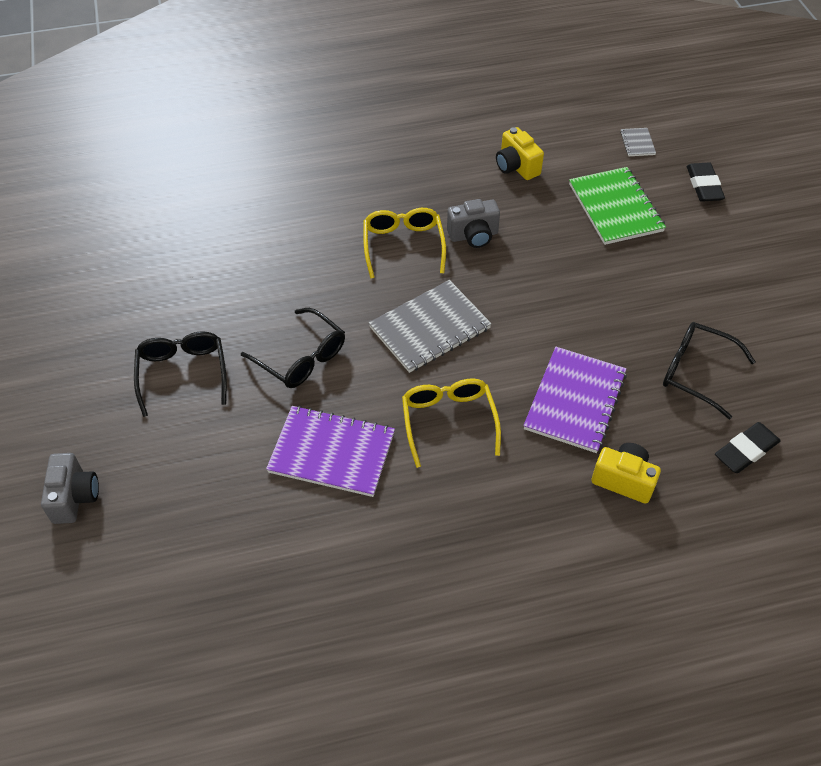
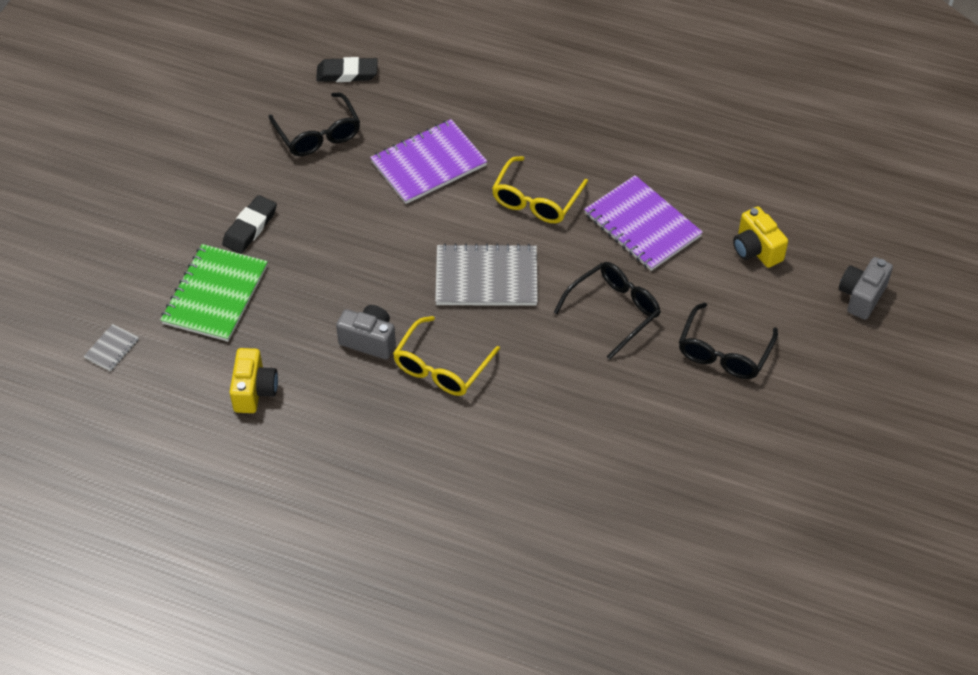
camera: 145 degrees left, 0 degrees up
black glasses [241,308,345,388] -> black glasses turned 60 degrees clockwise [554,262,661,360]
yellow camera [591,443,661,504] -> yellow camera moved to [733,206,788,268]
black eraser [687,162,725,202] -> black eraser moved to [222,195,277,254]

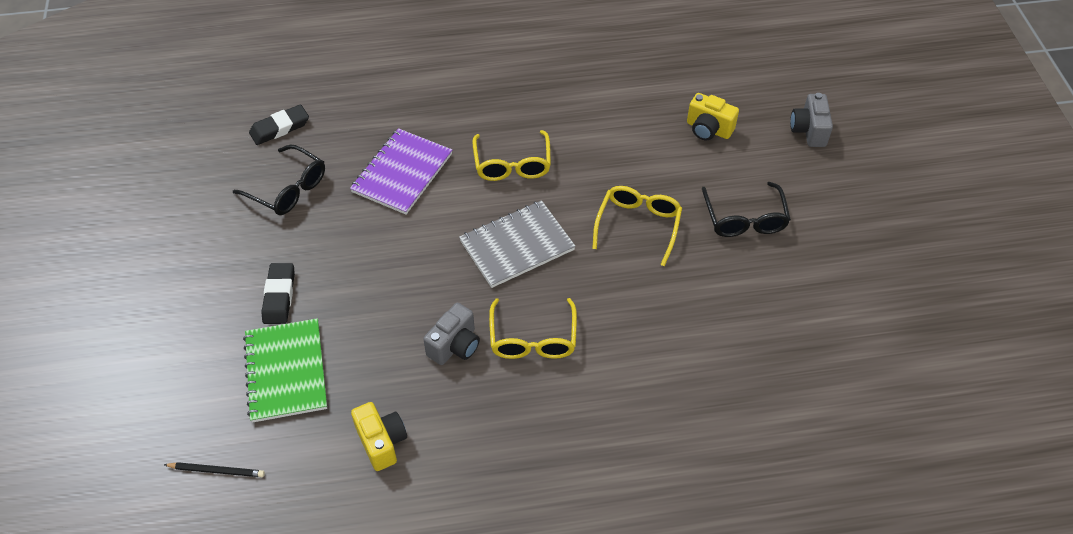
camera: 30 degrees left, 0 degrees up
grey notebook [84,324,139,372] -> black pencil [164,462,265,477]
grey camera [336,305,396,359] -> grey camera turned 135 degrees clockwise [423,303,480,365]
black glasses [554,262,661,360] -> yellow glasses [592,186,682,266]
purple notebook [584,175,703,271] -> none

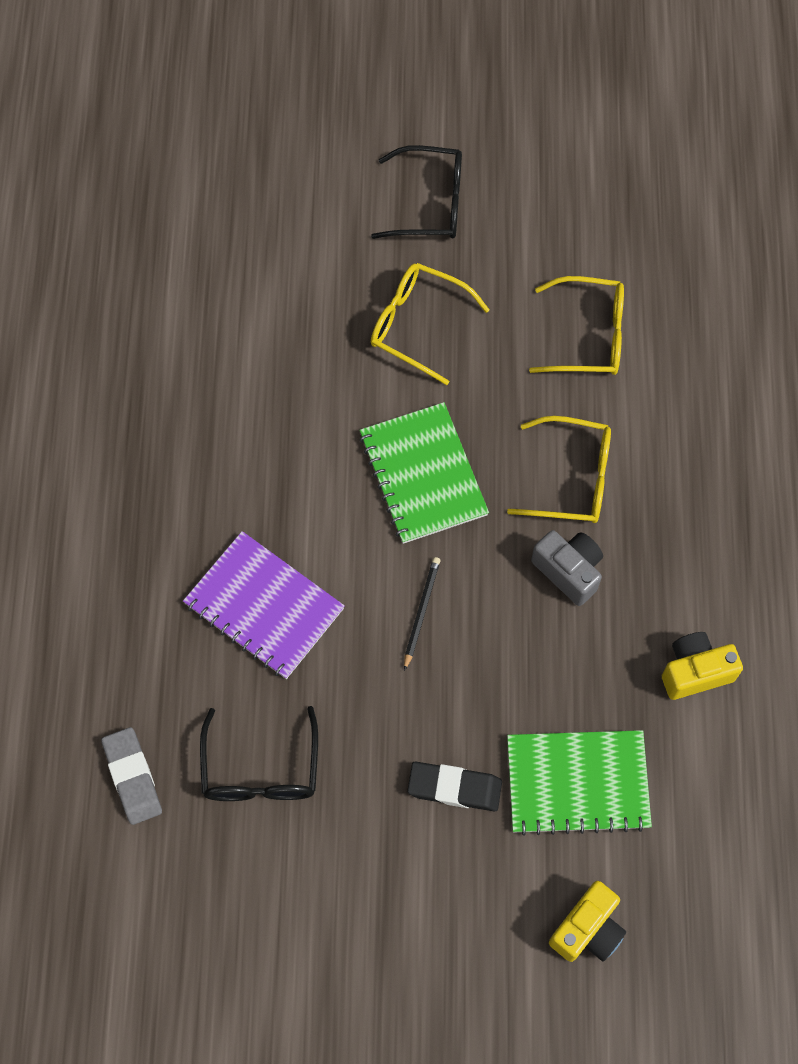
camera: 80 degrees left, 15 degrees up
black pencil [164,462,265,477] -> black pencil moved to [404,557,441,671]
black glasses [233,145,325,215] -> black glasses turned 135 degrees clockwise [200,706,318,801]
black eraser [249,104,309,145] -> grey eraser [101,727,162,825]
grey notebook [459,200,576,288] -> green notebook [359,402,489,544]
yellow glasses [472,130,551,181] -> yellow glasses moved to [529,276,624,375]
yellow camera [687,93,739,141] -> yellow camera moved to [549,881,626,962]
grey camera [790,93,833,147] -> none

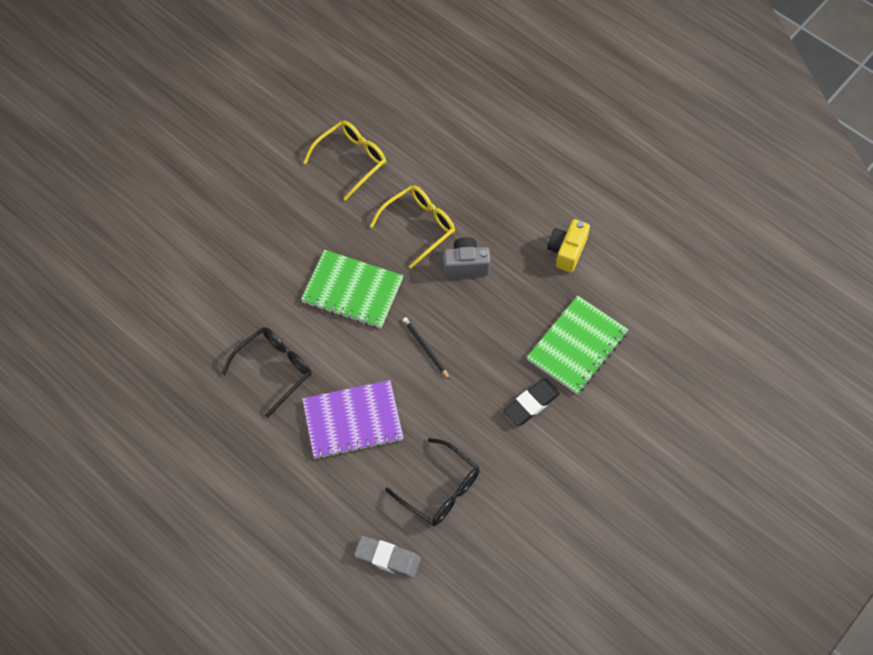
camera: 50 degrees left, 5 degrees down
black glasses [371,145,462,239] -> black glasses moved to [222,327,311,418]
yellow glasses [371,263,490,385] -> none
yellow camera [549,881,626,962] -> none

